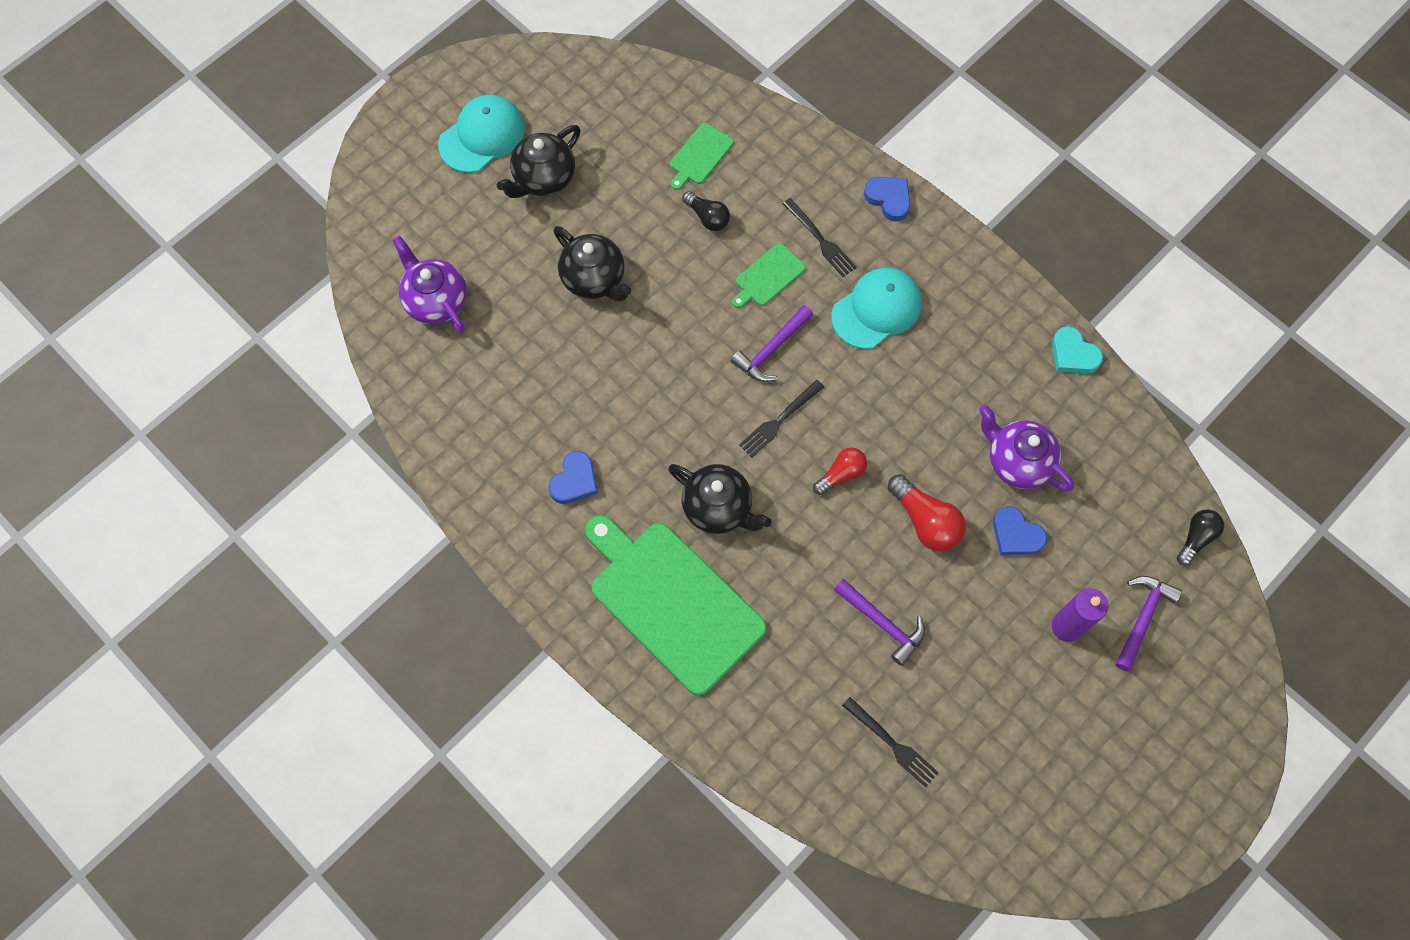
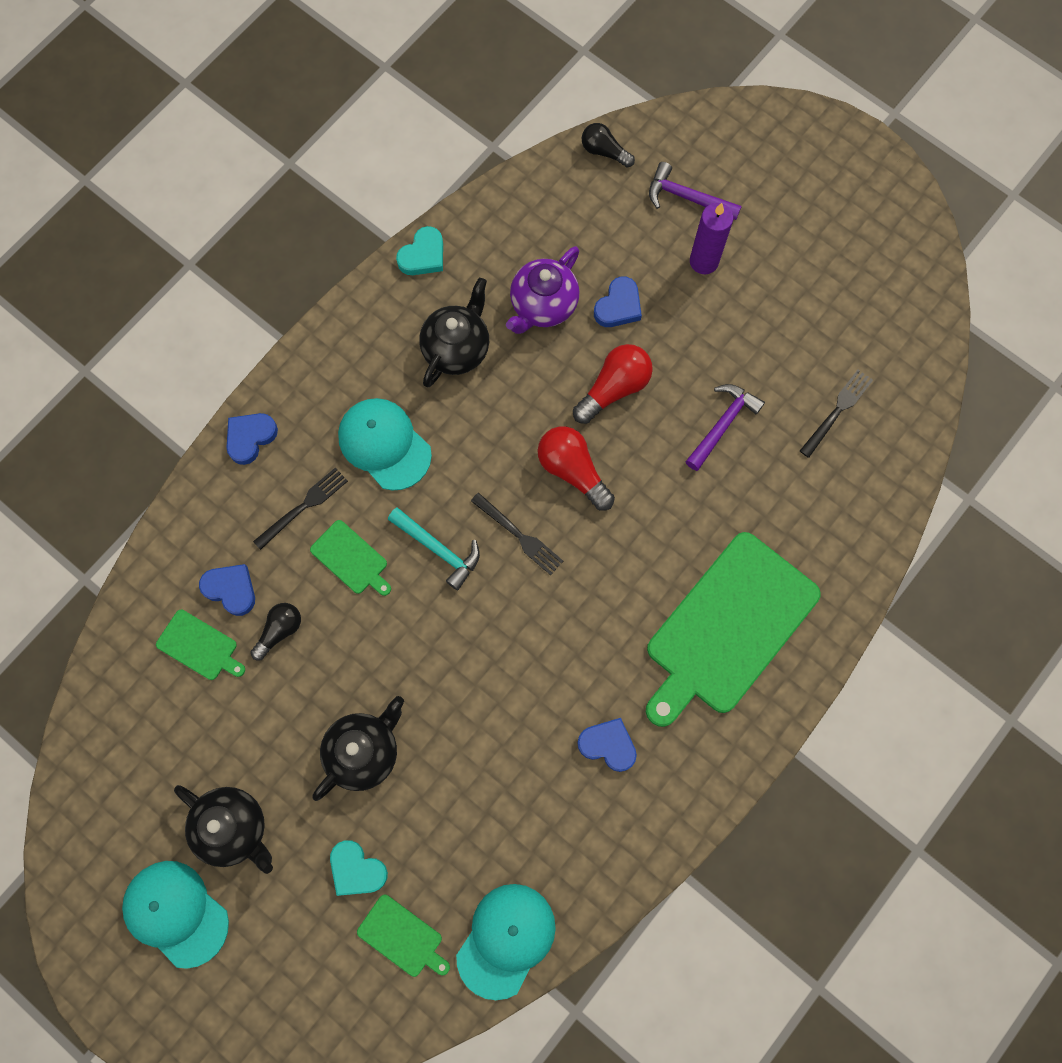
camera: 95 degrees left, 5 degrees up
purple teapot [393,236,467,332] -> green cutting board [357,895,450,977]
black teapot [668,464,772,534] -> black teapot moved to [419,278,489,387]
purple hammer [731,305,813,382] -> turquoise hammer [388,507,480,590]
red light bulb [813,447,867,495] -> red light bulb [537,426,615,511], size x1.54
none -> blue heart [199,564,255,616]
none -> turquoise heart [330,841,388,896]
none -> turquoise cap [456,884,556,1000]

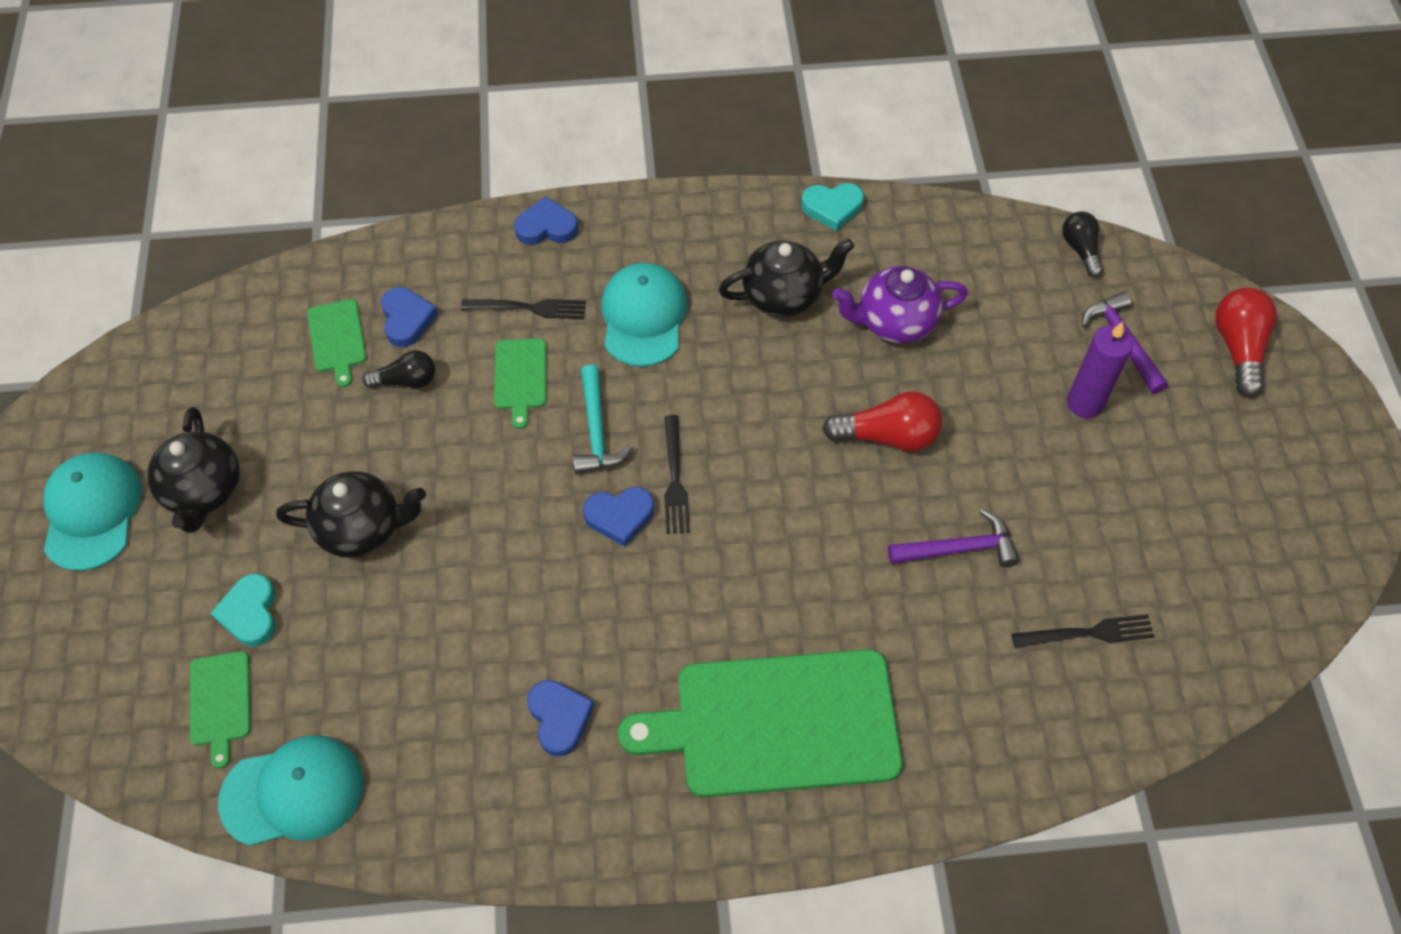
camera: 45 degrees right, 15 degrees down
red light bulb [537,426,615,511] -> red light bulb moved to [1215,288,1277,397]
blue heart [594,276,642,327] -> blue heart moved to [583,487,654,547]

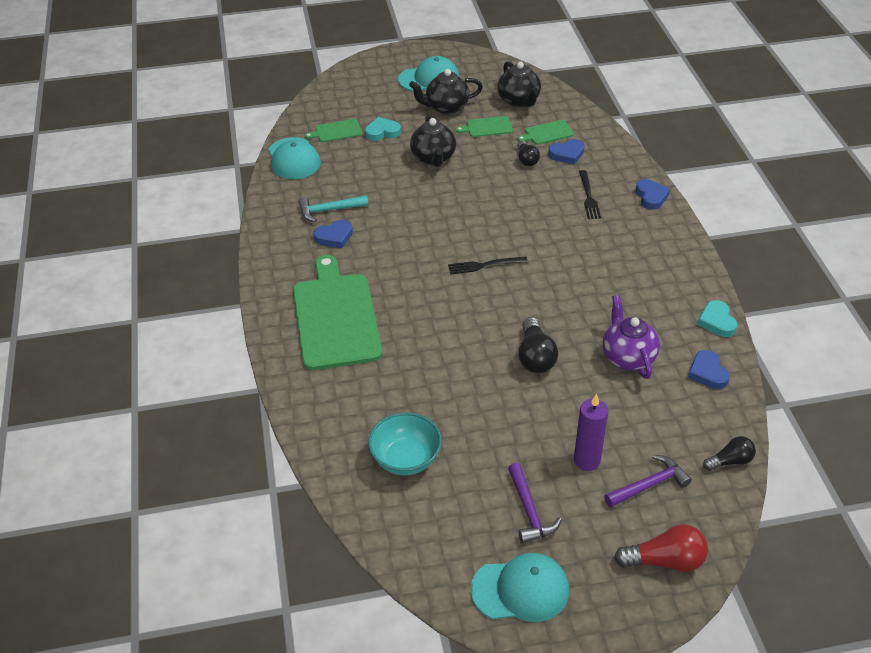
camera: 85 degrees right, 15 degrees down
green cutting board [494,338,546,429] -> green cutting board moved to [456,116,513,137]
turquoise hammer [573,364,634,474] -> turquoise hammer moved to [298,195,368,222]
blue heart [583,487,654,547] -> blue heart moved to [688,350,730,389]
turquoise cap [601,263,688,367] -> turquoise cap moved to [471,553,569,622]
black teapot [719,239,854,317] -> black teapot moved to [497,61,541,107]
red light bulb [822,392,942,452] -> black light bulb [518,317,558,373]
purple hammer [888,509,1019,567] -> purple hammer moved to [508,463,562,543]
black fork [1012,614,1155,648] -> turquoise bowl [368,412,442,475]

